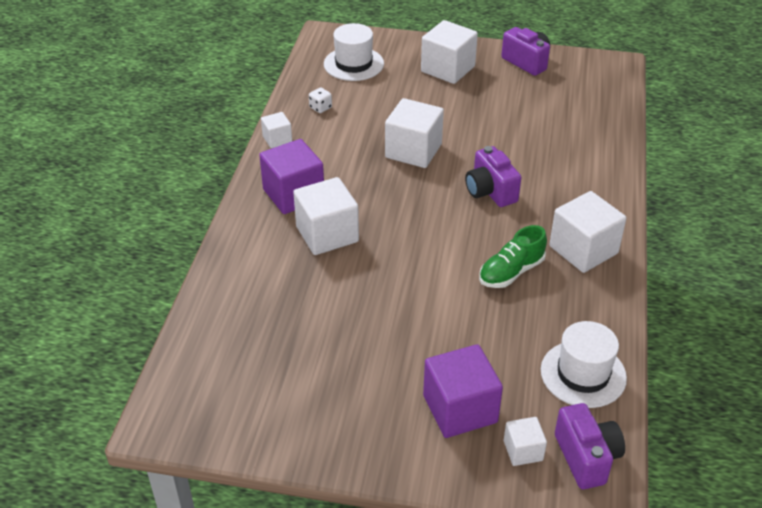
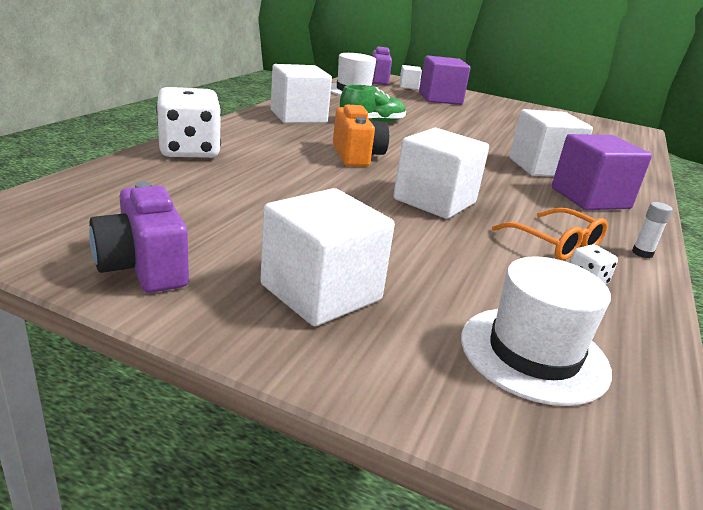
camera: 170 degrees left, 15 degrees down
white cube [261,112,292,148] -> white glue stick [632,202,673,258]
purple camera [465,146,521,207] -> orange camera [333,105,389,167]
none -> white dice [156,87,221,158]
none -> orange glasses [492,208,608,260]

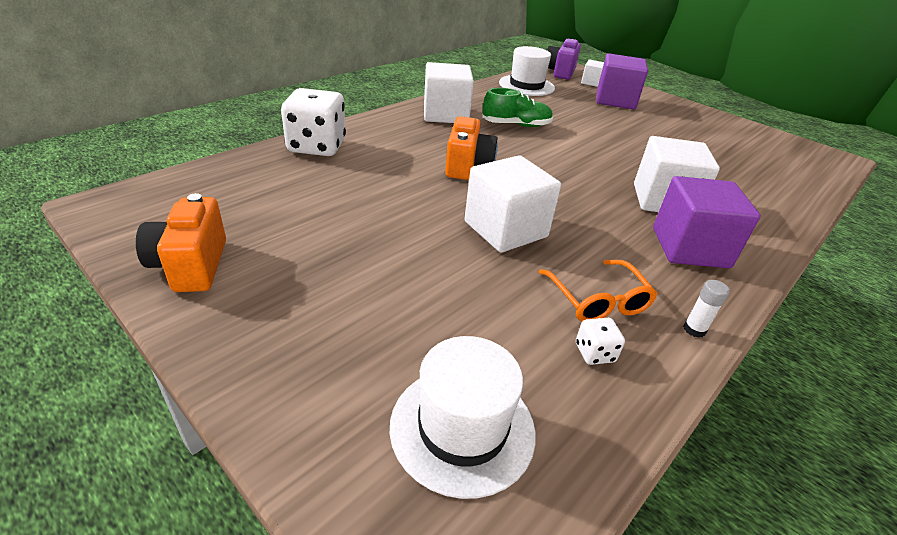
camera: 20 degrees right, 10 degrees up
purple camera [89,181,189,293] -> orange camera [136,193,226,292]
white cube [260,188,395,326] -> none

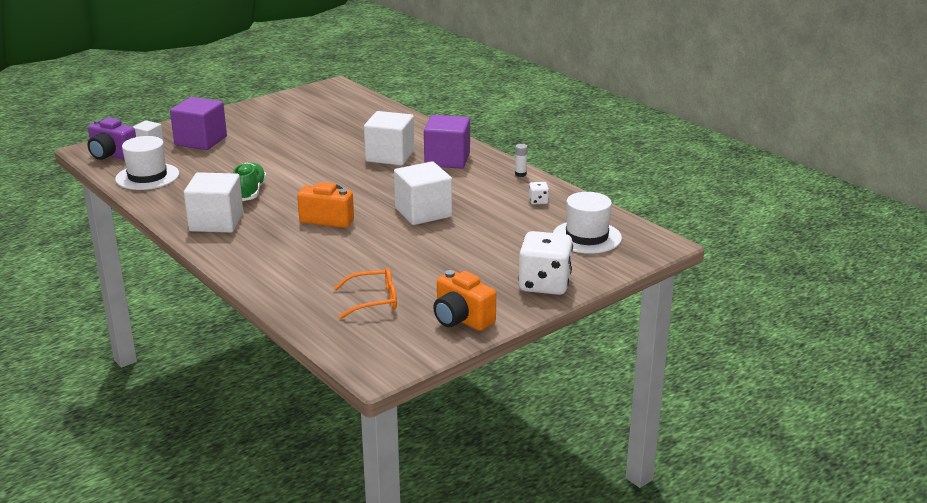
camera: 80 degrees left, 10 degrees down
orange camera [136,193,226,292] -> orange camera turned 45 degrees clockwise [433,270,496,331]
white dice [281,88,346,156] -> white dice moved to [518,231,573,295]
orange glasses [539,260,657,322] -> orange glasses moved to [334,268,397,319]

